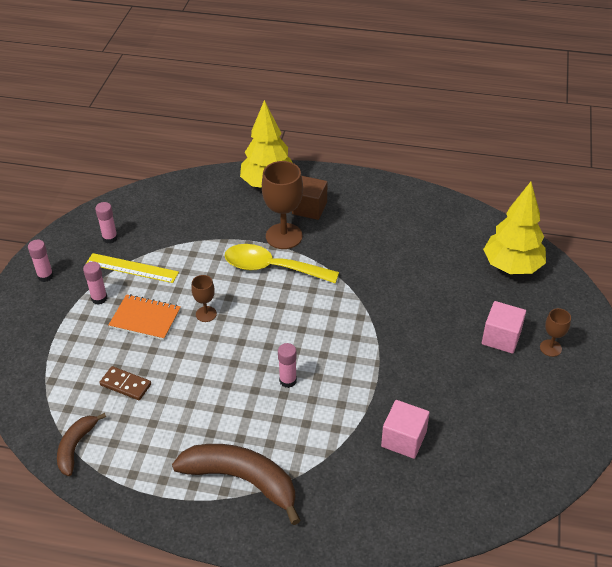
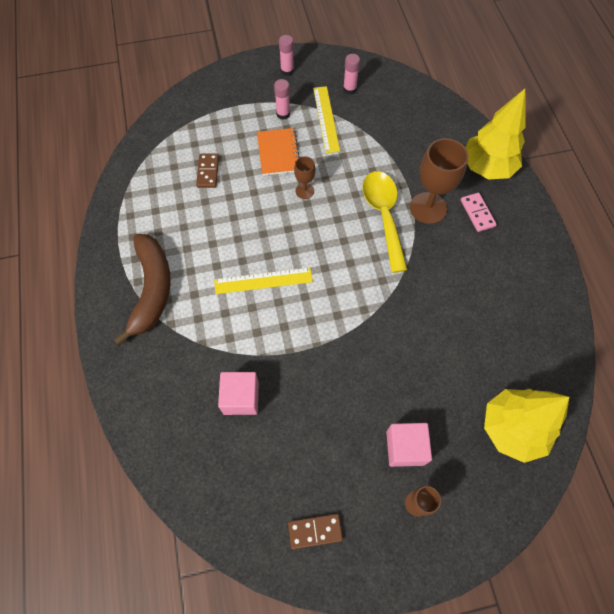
camera: 65 degrees right, 20 degrees up
brown banana [57,413,106,476] -> none
pink glue stick [278,343,297,388] -> yellow ruler [214,268,313,294]
brown cube [292,176,327,220] -> pink domino [461,193,497,232]
none -> brown domino [288,514,343,549]

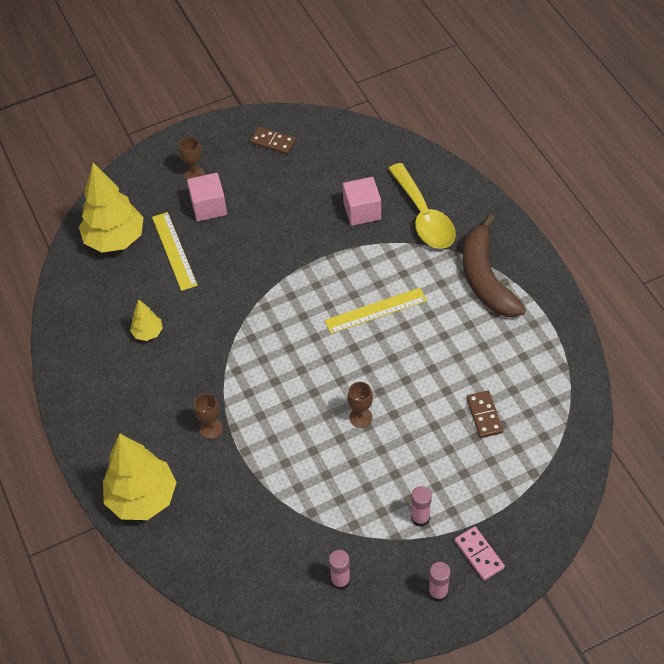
camera: 170 degrees right, 10 degrees down
orange notebook [257,128,300,176] -> none
brown domino [288,514,343,549] -> brown domino turned 45 degrees clockwise [250,127,296,154]
yellow ruler [313,86,340,153] -> yellow ruler moved to [152,212,198,291]
yellow spoon [362,171,407,273] -> yellow spoon moved to [388,163,456,249]
brown goblet [410,138,468,224] -> brown goblet [194,393,223,439], size x0.52
pink domino [461,193,497,232] -> pink domino moved to [455,527,505,580]
none -> yellow tree [130,299,163,341]

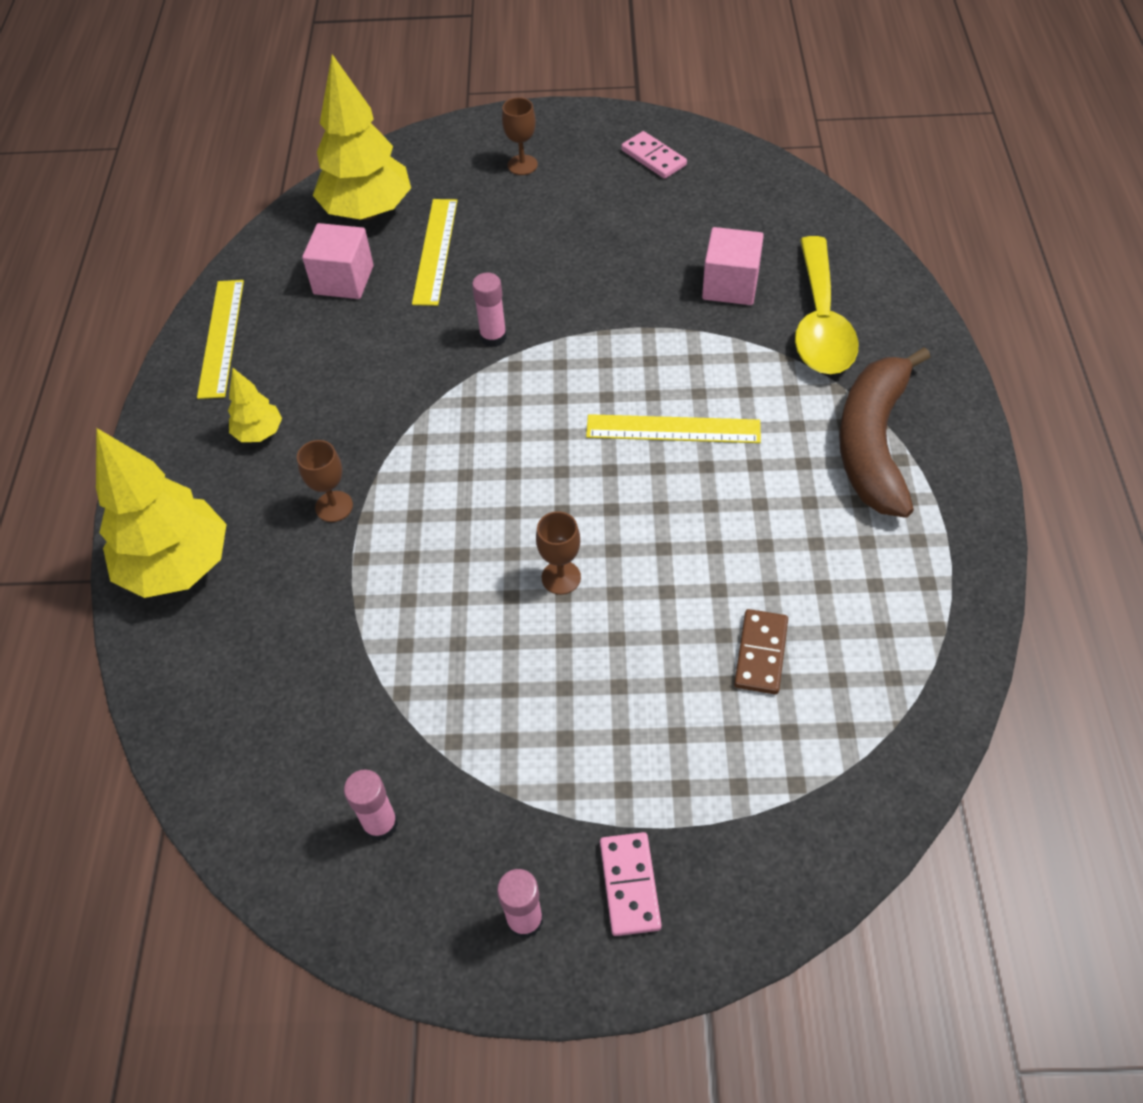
camera: 25 degrees right, 0 degrees up
yellow tree [130,299,163,341] -> yellow tree moved to [228,368,282,442]
pink cube [187,173,227,222] -> pink cube moved to [302,223,374,299]
brown domino [250,127,296,154] -> pink domino [621,131,687,179]
pink glue stick [411,486,432,527] -> pink glue stick moved to [472,273,507,347]
none -> yellow ruler [197,280,244,399]

